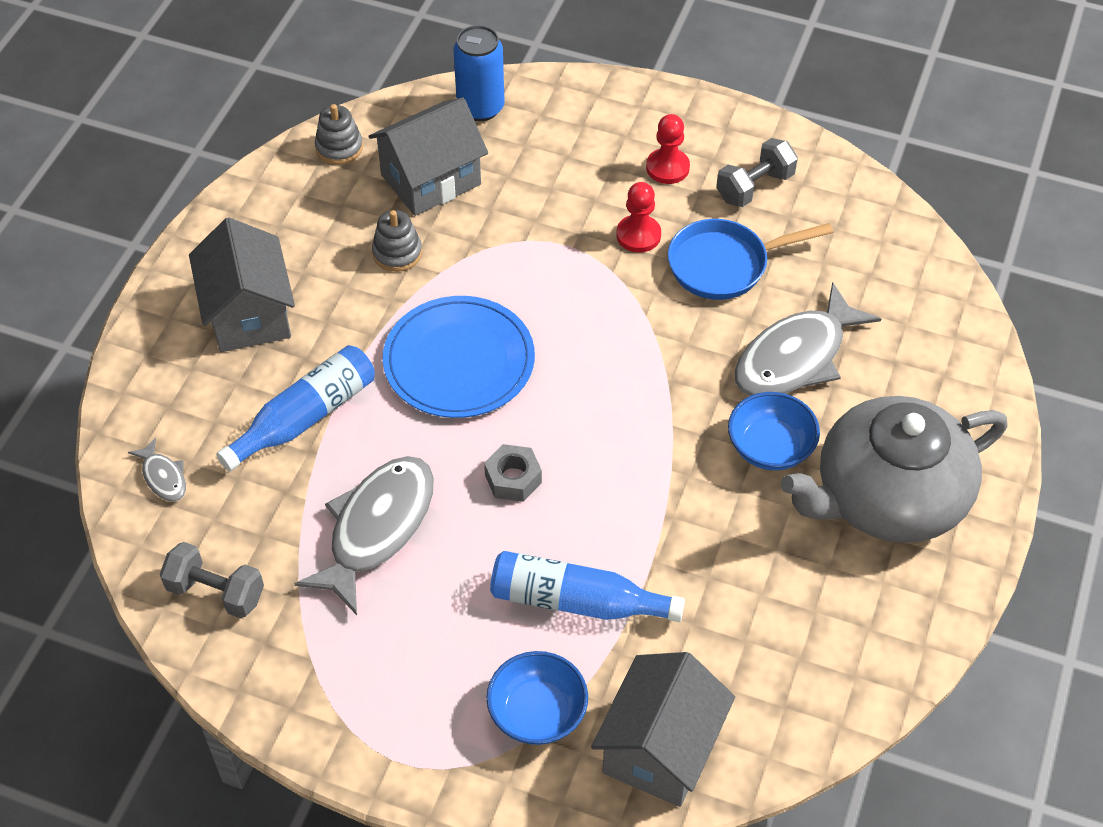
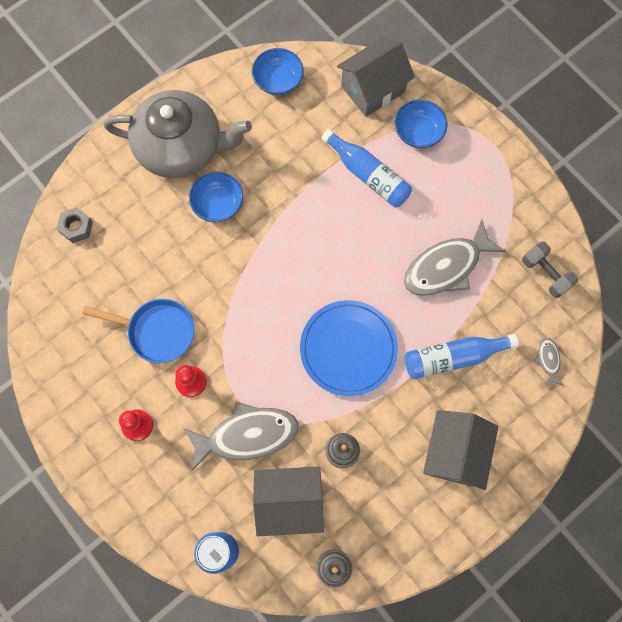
camera: 150 degrees left, 20 degrees up
grey nut [484,444,542,502] -> grey nut moved to [56,207,93,243]
grey dumbbell [716,138,798,207] -> none
grey fish [734,282,881,396] -> grey fish moved to [183,402,299,472]
none -> blue bowl [252,48,304,95]

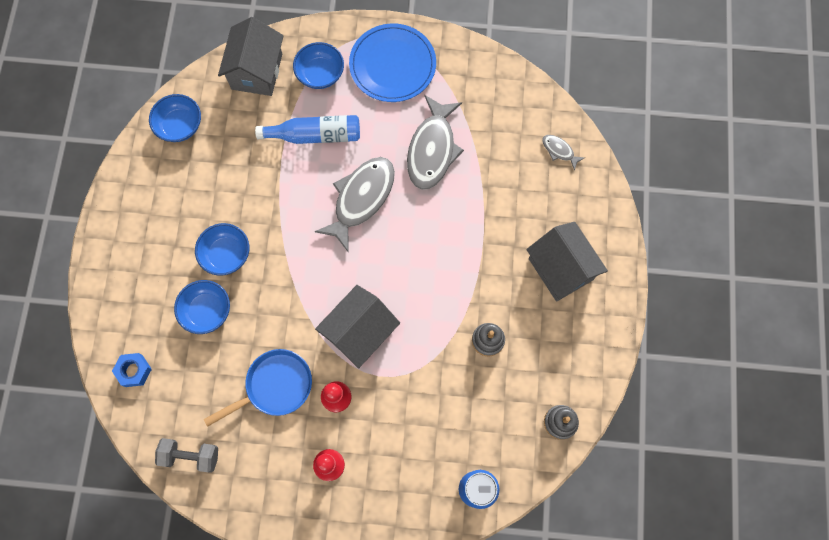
camera: 45 degrees left, 0 degrees up
grey nut [56,207,93,243] -> blue nut [112,353,152,387]
grey teapot [104,90,252,178] -> none
grey fish [183,402,299,472] -> grey fish moved to [315,157,395,253]
grey house [253,466,324,536] -> grey house moved to [315,285,400,368]
blue plate [300,300,398,396] -> blue plate moved to [349,24,436,102]
blue bottle [405,334,519,379] -> none
grey dumbbell [522,241,578,298] -> grey dumbbell moved to [155,438,218,473]
none -> blue bowl [174,280,230,334]

